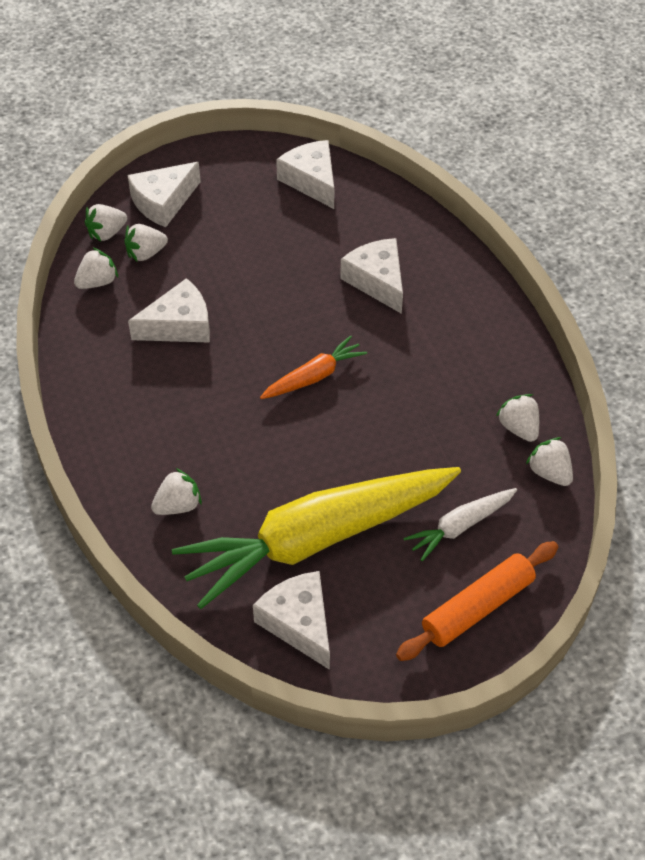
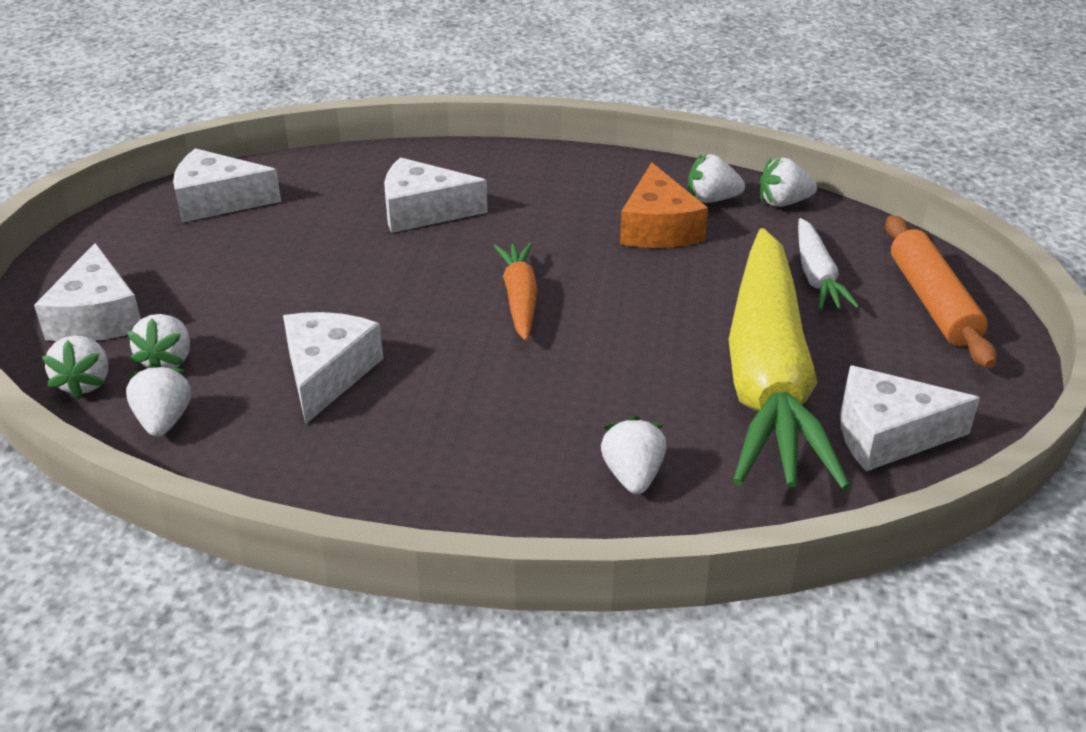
camera: 60 degrees left, 15 degrees down
none -> orange cheese [620,162,708,248]

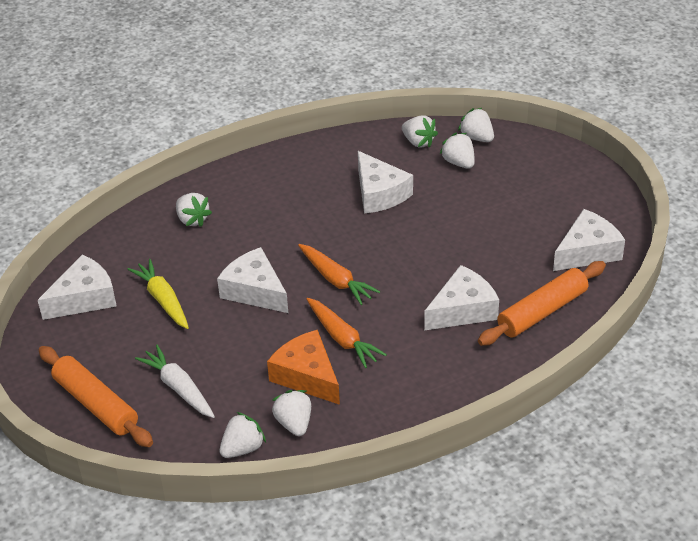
camera: 145 degrees right, 5 degrees up
white cheese [34,243,141,341] -> white cheese moved to [217,247,288,313]
white strawberry [688,154,745,203] -> white strawberry turned 75 degrees counterclockwise [272,390,311,436]
yellow carrot [728,228,850,490] -> yellow carrot [127,259,189,329], size x0.44
none -> orange carrot [307,298,387,368]
none -> orange rolling pin [478,261,606,346]

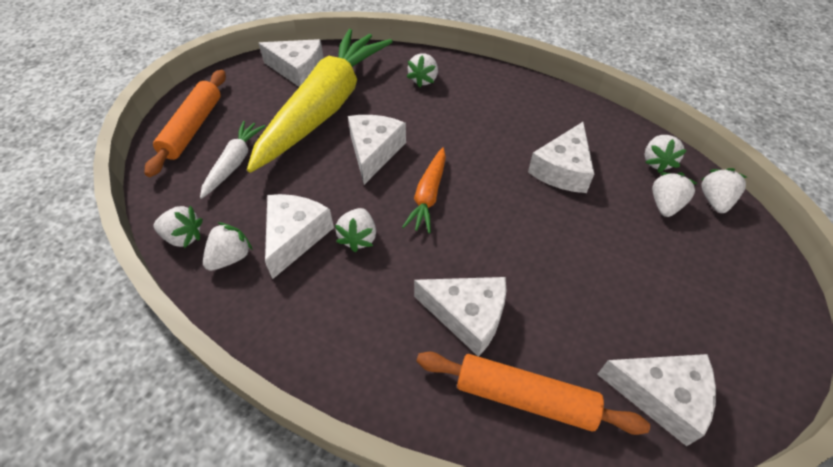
camera: 55 degrees right, 10 degrees up
yellow carrot [127,259,189,329] -> yellow carrot [247,29,393,173], size x2.29
orange cheese [267,330,340,405] -> white cheese [265,194,334,279]
orange carrot [307,298,387,368] -> white strawberry [335,208,376,252]

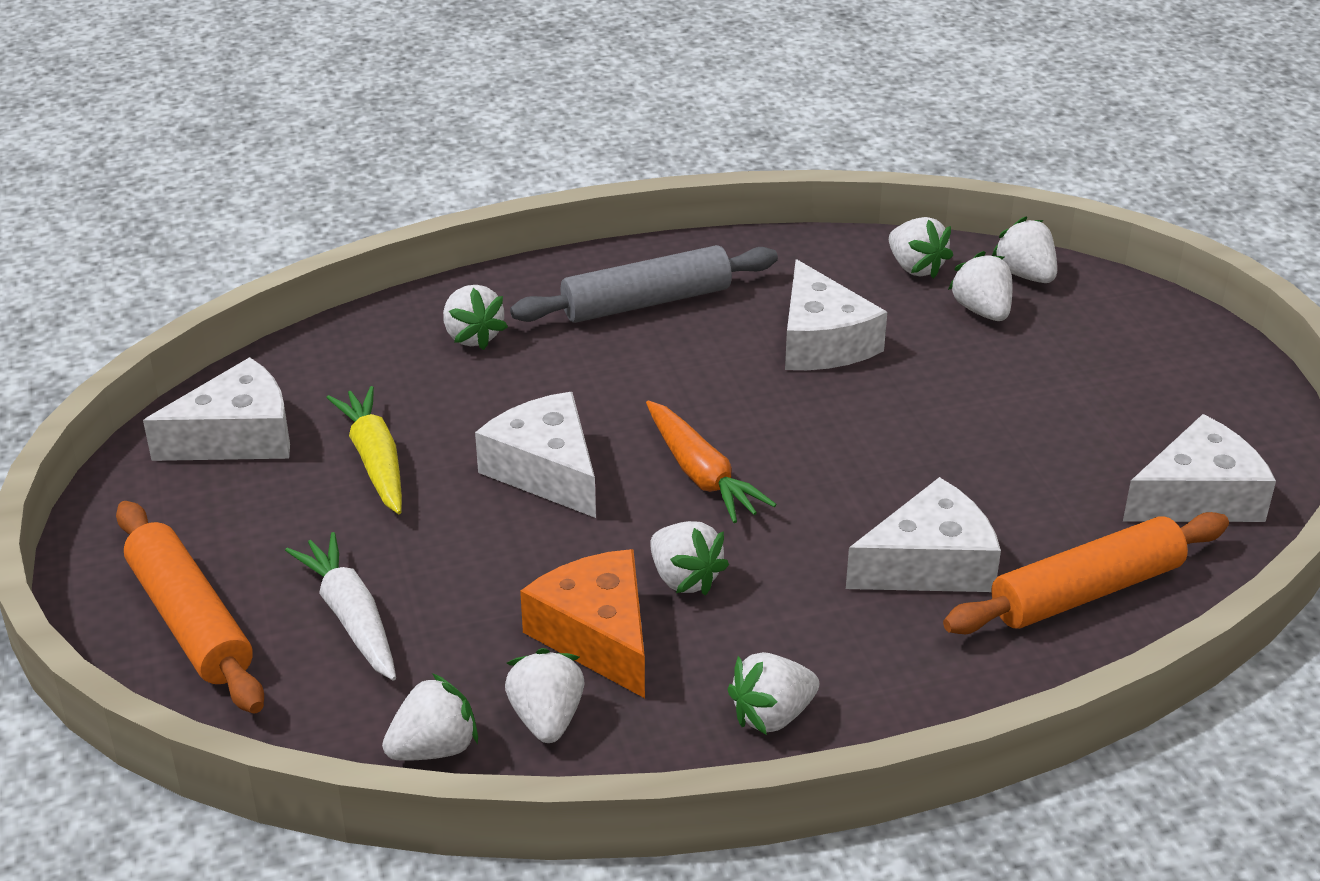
camera: 45 degrees left, 15 degrees down
yellow carrot [247,29,393,173] -> yellow carrot [326,386,402,514], size x0.44
white cheese [265,194,334,279] -> orange cheese [520,549,645,698]
none -> grey rolling pin [510,245,778,323]
none -> white strawberry [728,652,819,735]

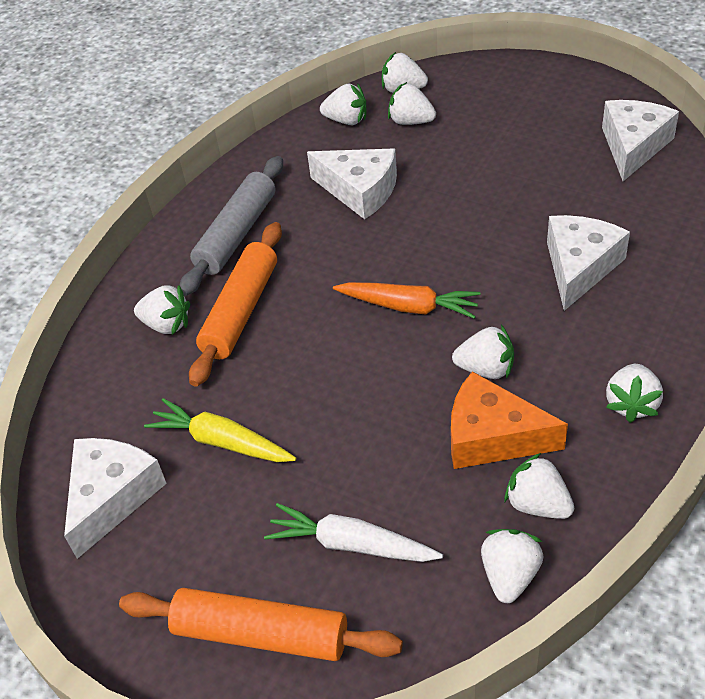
camera: 40 degrees left, 10 degrees up
white cheese [475,392,596,518] -> none
orange rolling pin [943,512,1229,634] -> orange rolling pin moved to [189,222,282,387]

